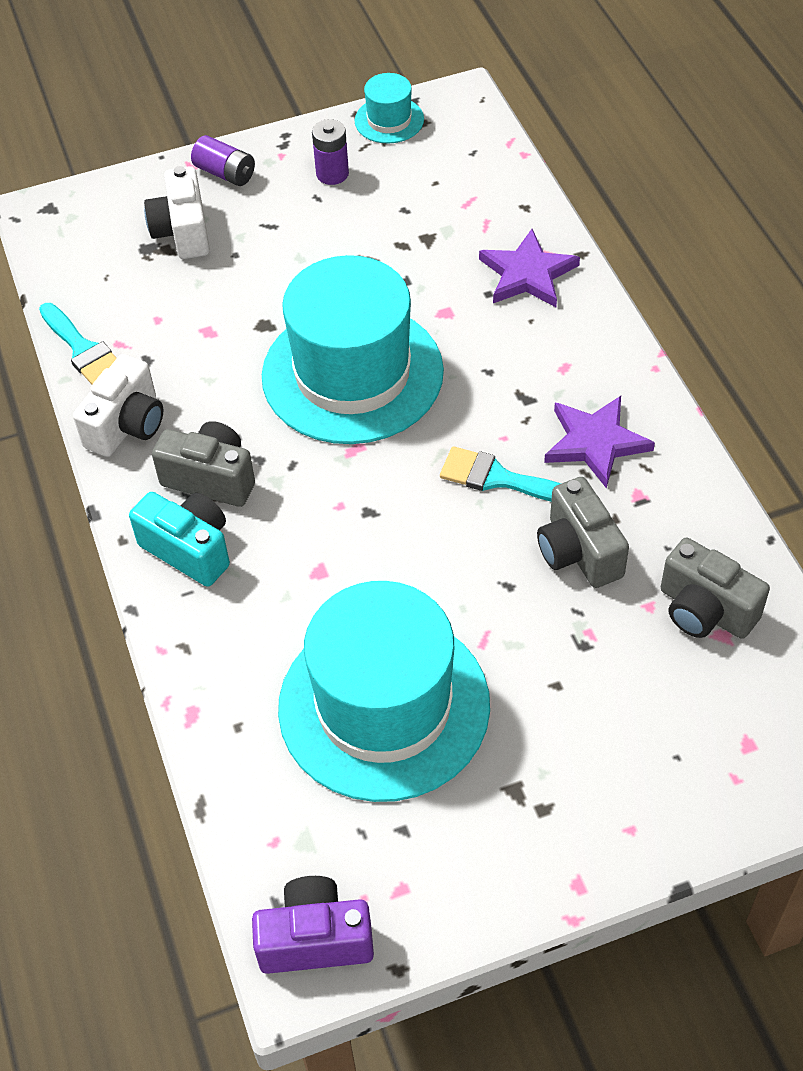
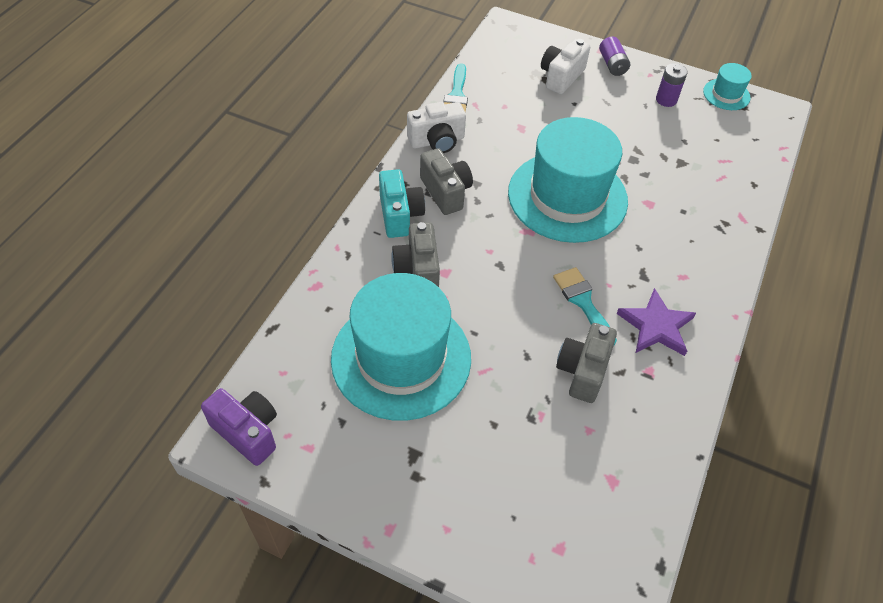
camera: 40 degrees right, 0 degrees up
purple star [479,229,580,307] -> none
grey camera [661,538,770,639] -> grey camera moved to [391,222,440,287]

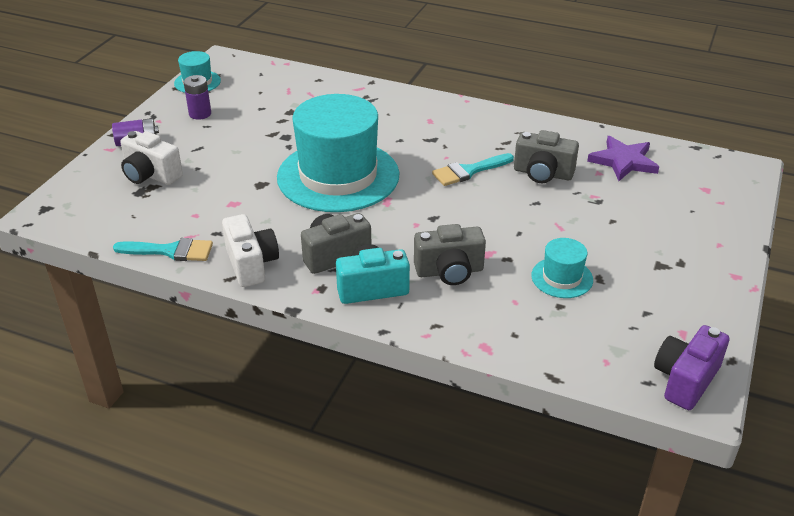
camera: 90 degrees left, 15 degrees down
turquoise hat [331,273,471,421] -> turquoise hat [531,238,593,298], size x0.44
purple star [617,288,696,356] -> purple star moved to [587,136,659,181]

